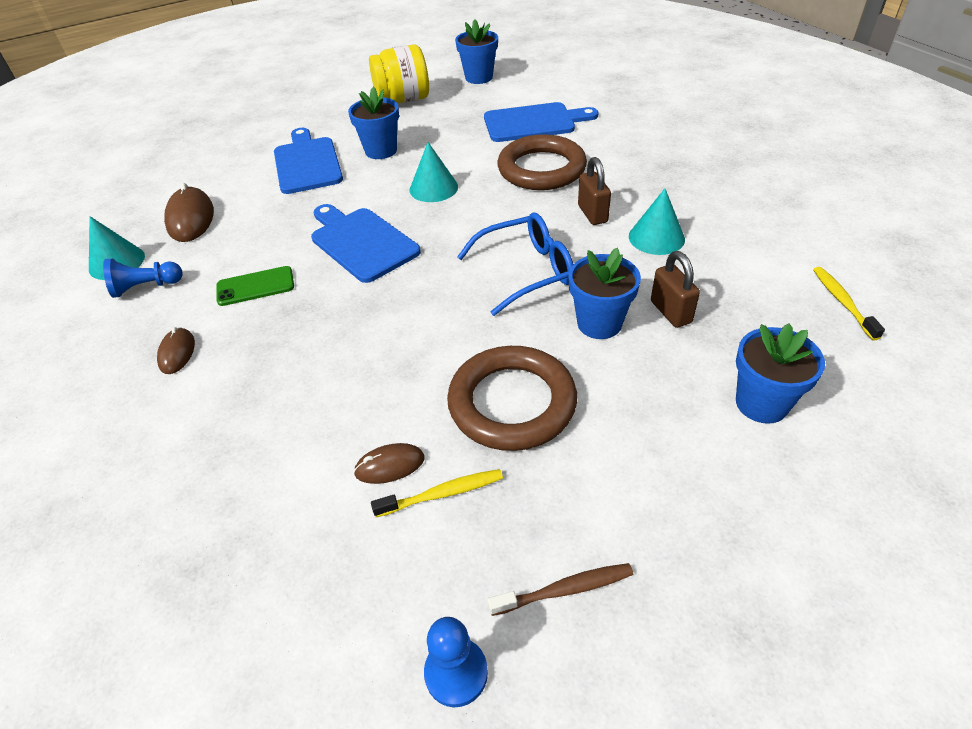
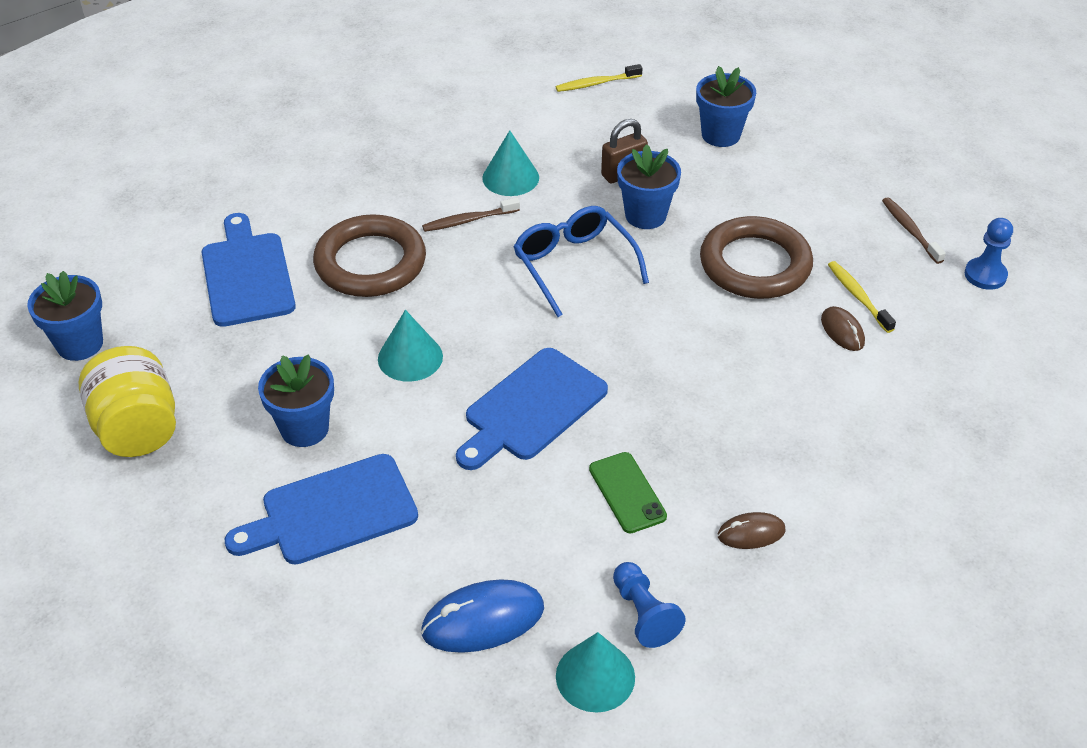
camera: 100 degrees left, 0 degrees up
brown mouse [164,183,214,242] -> blue mouse [421,579,544,653]
brown padlock [578,157,611,225] -> brown toothbrush [422,198,520,232]

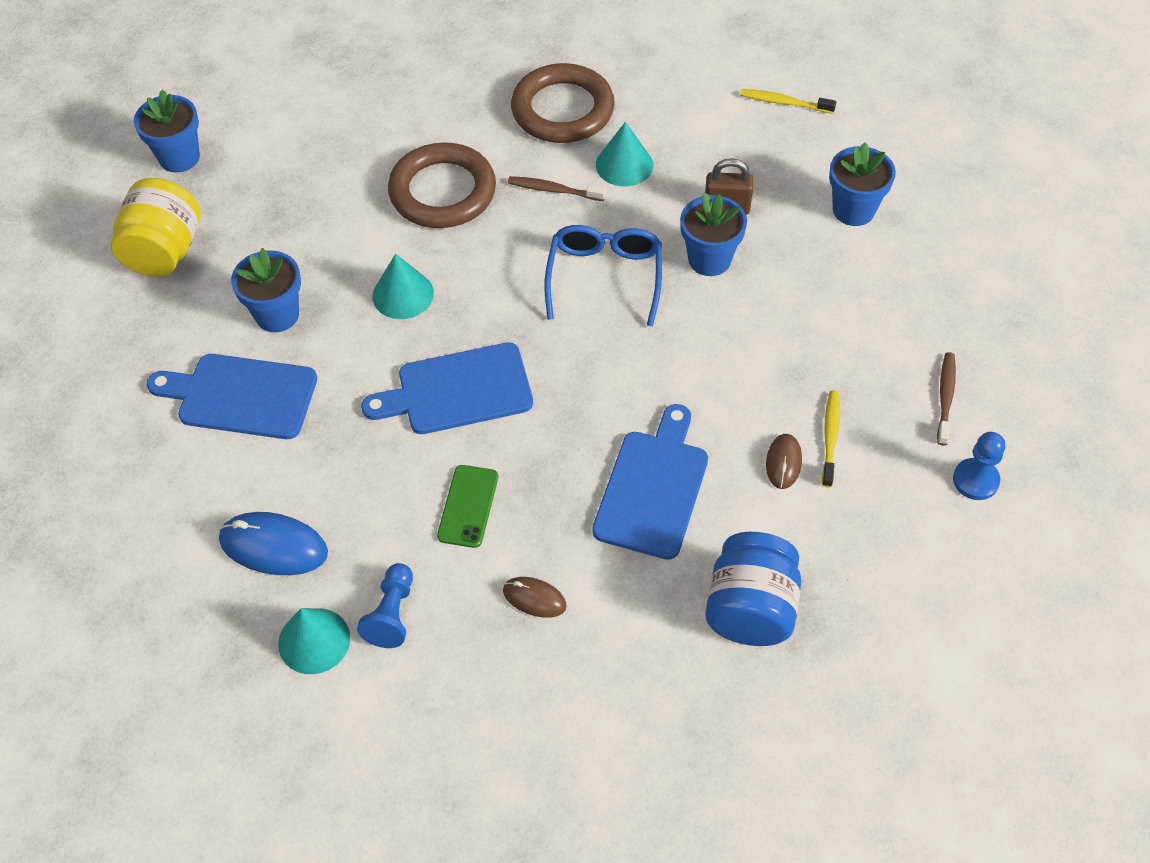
camera: 35 degrees right, 10 degrees up
blue cutting board [202,213,296,327] -> blue cutting board moved to [592,404,708,560]
brown ring [700,216,813,299] -> brown ring moved to [511,63,615,143]
none -> blue jar [705,532,801,646]

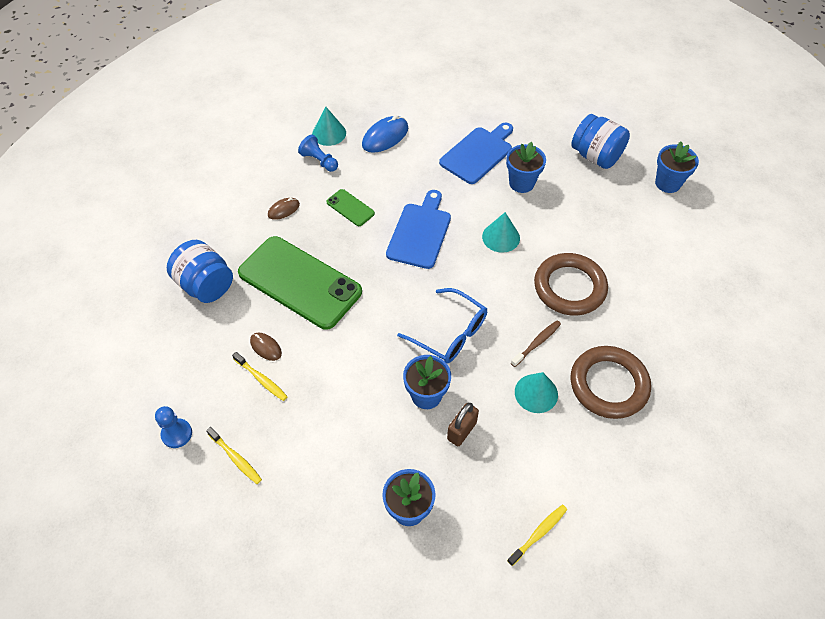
camera: 120 degrees right, 0 degrees up
yellow jar [111,178,201,277] -> blue jar [571,114,630,169]
blue cutting board [592,404,708,560] -> green phone [238,236,362,330]
brown toothbrush [937,352,956,445] -> yellow toothbrush [206,427,262,484]

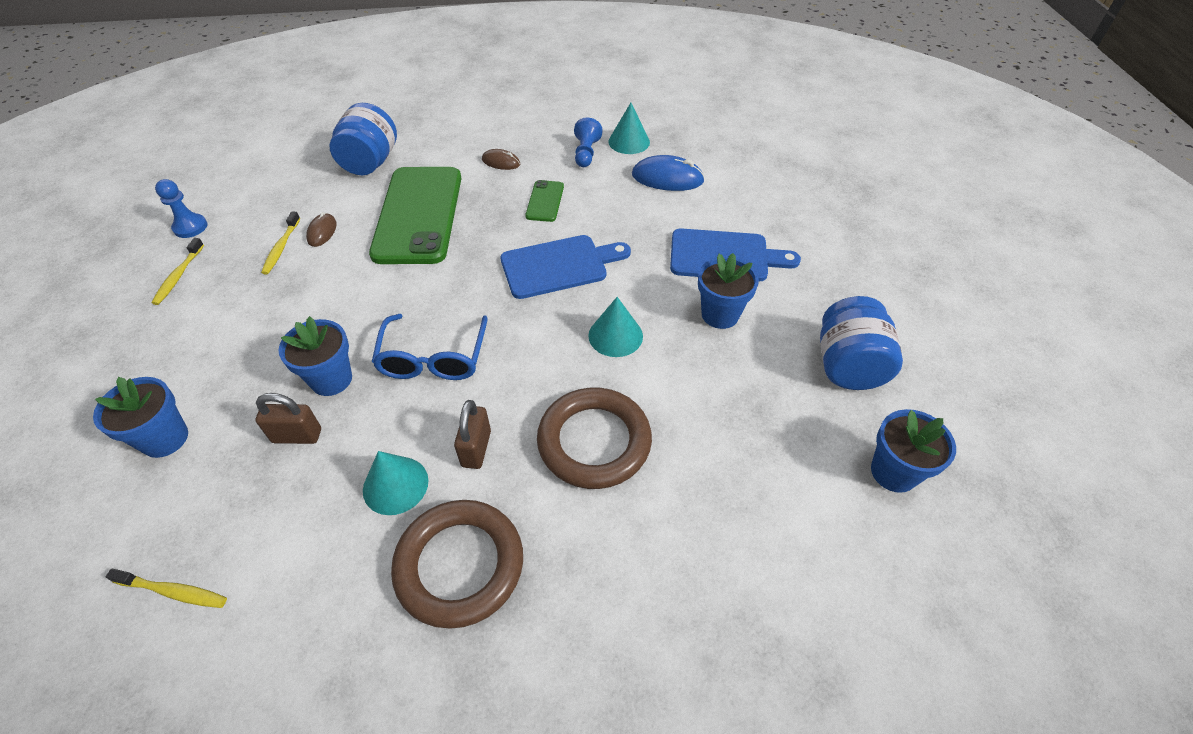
camera: 55 degrees right, 5 degrees down
brown toothbrush [511,321,561,367] -> brown padlock [454,400,491,469]

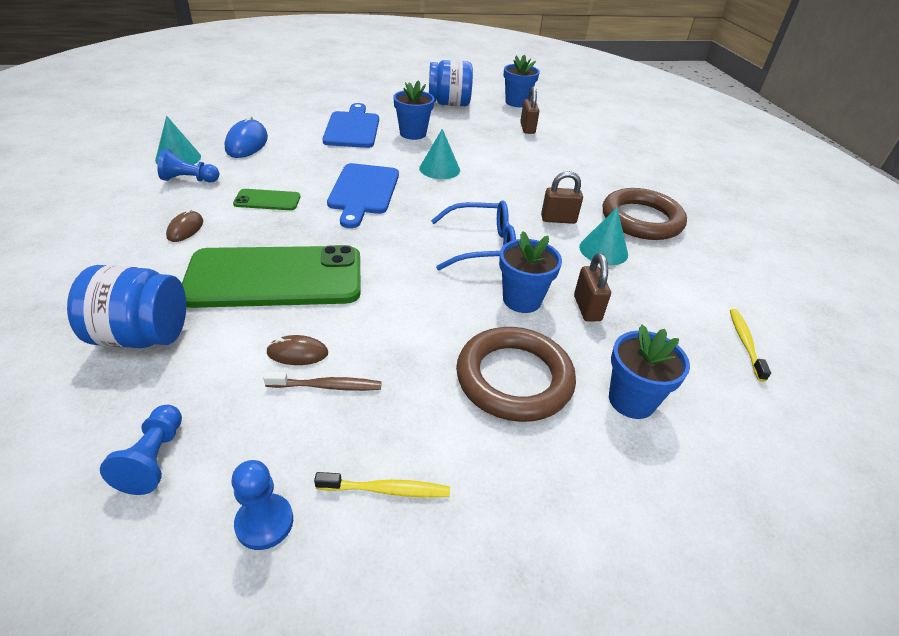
camera: 100 degrees left, 10 degrees down
yellow toothbrush [261,212,300,275] -> brown toothbrush [263,372,381,391]
blue cutting board [500,235,631,299] -> blue cutting board turned 150 degrees counterclockwise [327,163,399,228]
brown ring [537,387,652,489] -> brown ring moved to [456,327,576,422]
none -> blue pawn [100,405,182,495]
none -> brown padlock [520,86,539,134]

